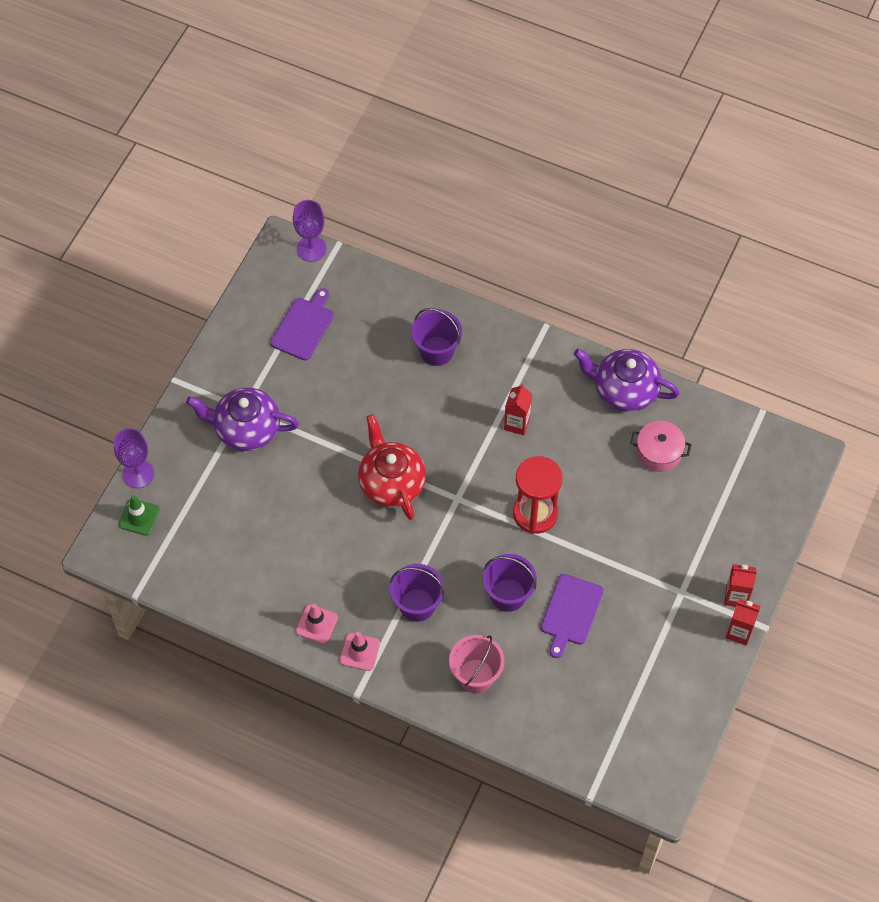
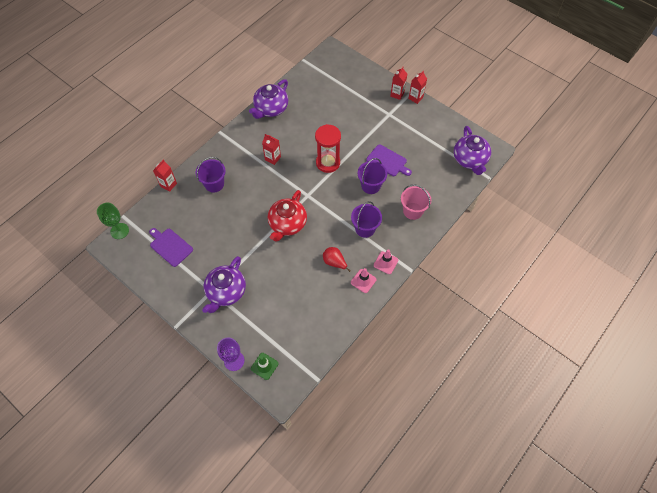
camera: 75 degrees left, 0 degrees up
purple goblet [293,200,326,262] -> green goblet [97,203,129,239]
red teapot [358,414,426,520] -> red teapot turned 60 degrees counterclockwise [268,190,307,242]
pink pot [630,421,692,472] -> none
none -> red carton [153,160,177,192]
none -> red pear [323,247,350,272]
none -> purple teapot [454,126,491,175]

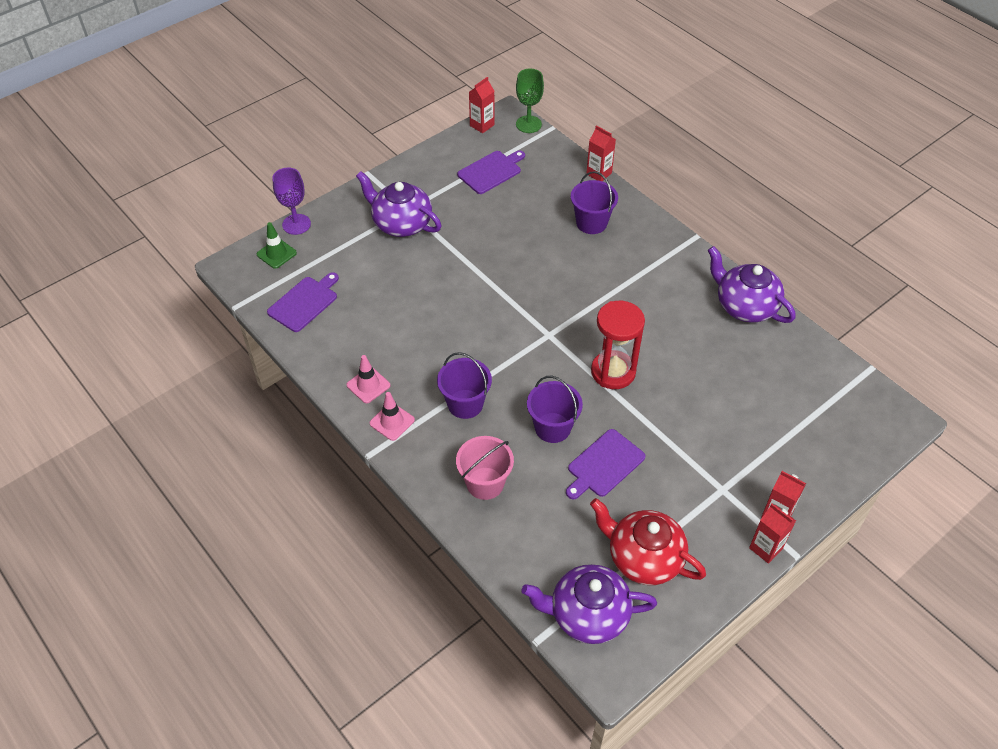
camera: 100 degrees right, 10 degrees down
red carton [262,134,281,165] -> red carton moved to [469,77,495,133]
red teapot [268,190,307,242] -> red teapot moved to [590,498,706,585]
red pear [323,247,350,272] -> none
none -> purple cutting board [267,272,339,332]

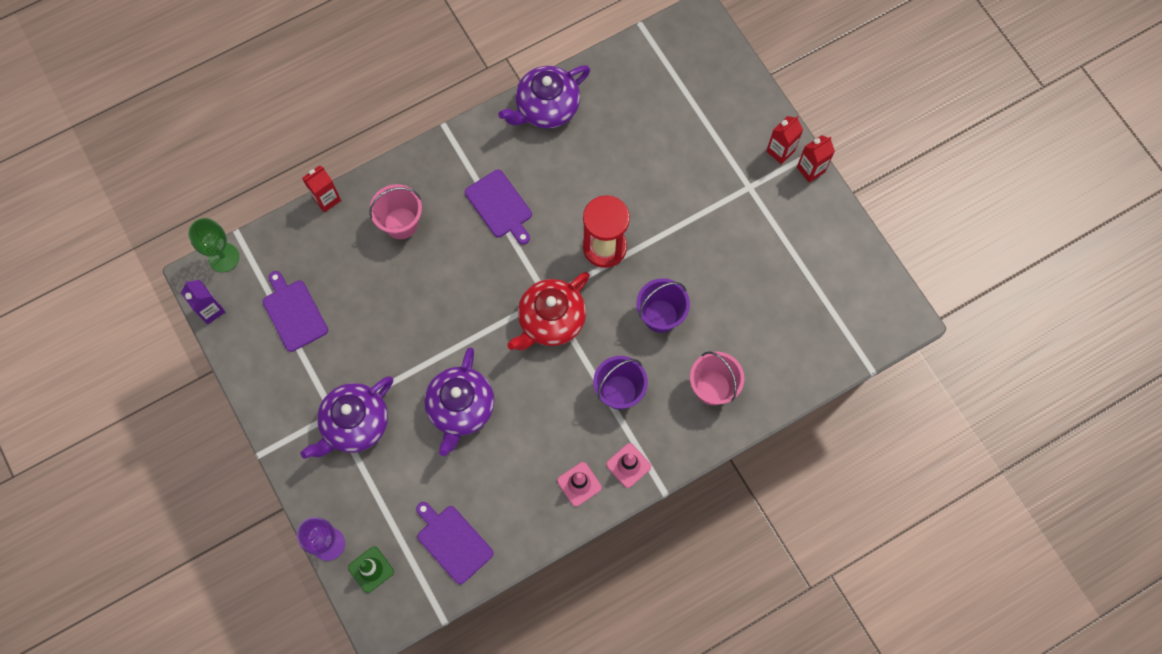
camera: 80 degrees left, 20 degrees up
red carton [469,77,495,133] -> purple carton [181,280,225,325]
purple teapot [522,564,657,644] -> purple teapot moved to [424,348,494,456]
purple cutting board [566,429,646,499] -> purple cutting board moved to [465,169,532,245]
purple bucket [571,171,618,234] -> pink bucket [369,184,422,239]
red teapot [590,498,706,585] -> red teapot moved to [507,272,590,350]

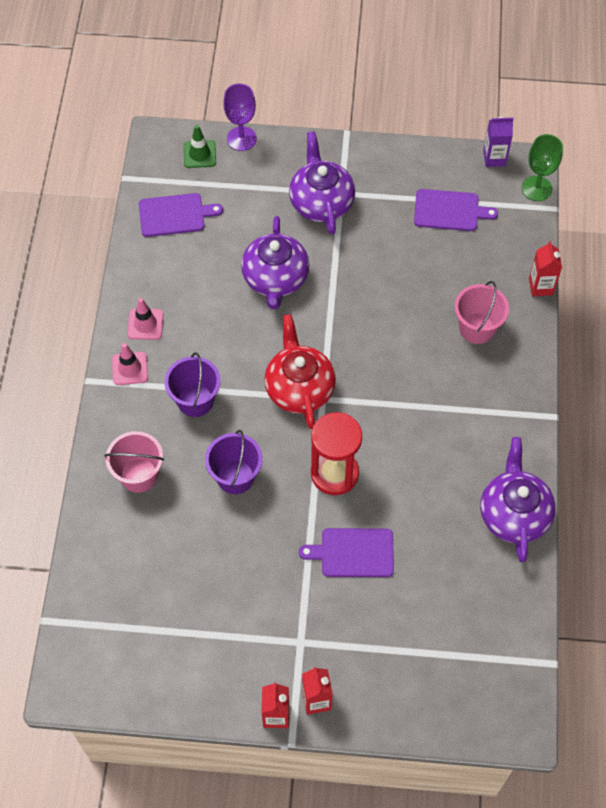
camera: 125 degrees right, 10 degrees down
purple teapot [424,348,494,456] -> purple teapot turned 135 degrees counterclockwise [241,216,309,309]
purple cutting board [465,169,532,245] -> purple cutting board moved to [299,528,394,577]

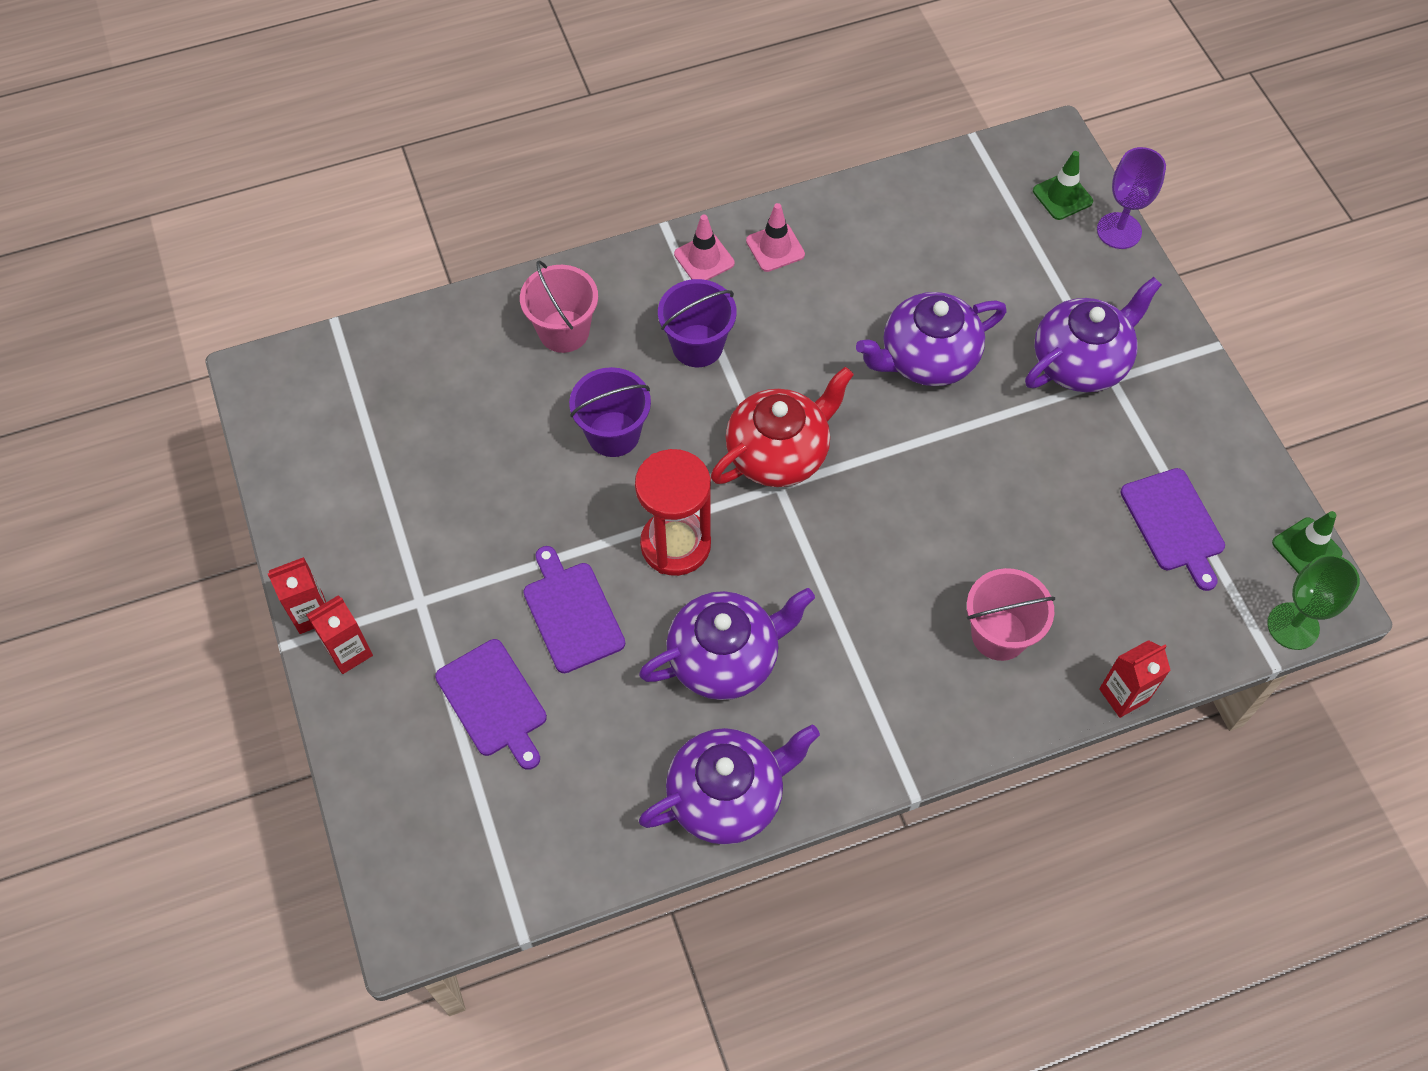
camera: 65 degrees right, 0 degrees up
purple cutting board [139,193,223,237] -> purple cutting board moved to [435,639,547,770]
purple carton [483,117,514,167] -> green traffic cone [1272,511,1343,574]
none -> purple teapot [639,588,815,700]

